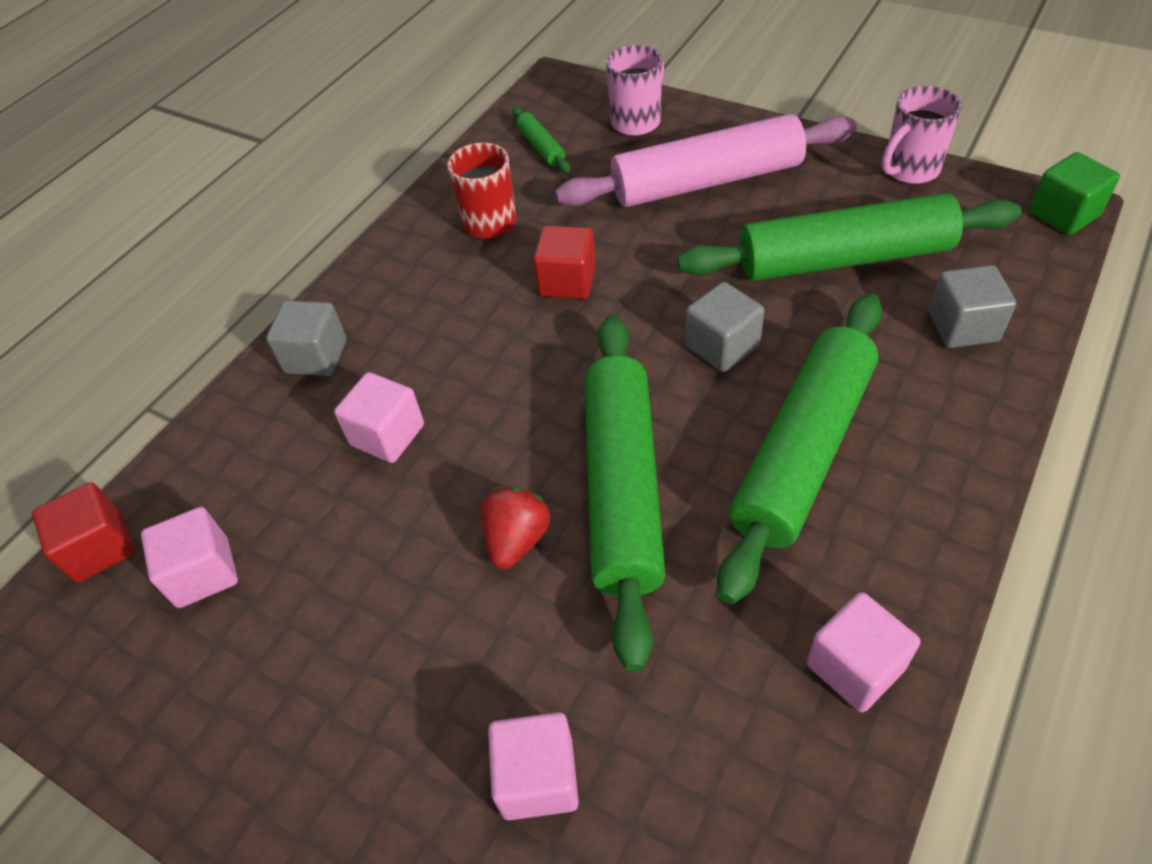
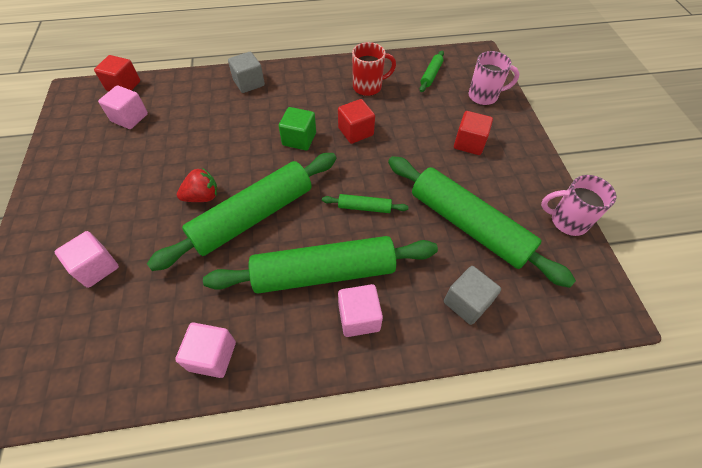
camera: 45 degrees right, 5 degrees up
pink cube [334,372,424,463] -> pink cube moved to [338,284,383,337]
pink rolling pin [555,114,857,207] -> red cube [454,111,493,155]
grey cube [685,282,765,372] -> green rolling pin [322,194,409,213]
green cube [1029,152,1120,235] -> green cube moved to [279,107,316,150]

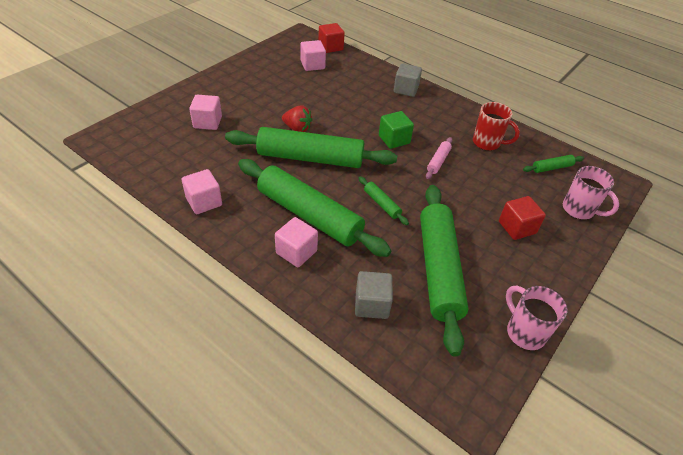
camera: 45 degrees right, 10 degrees down
red cube [338,99,375,144] -> pink rolling pin [426,137,452,179]

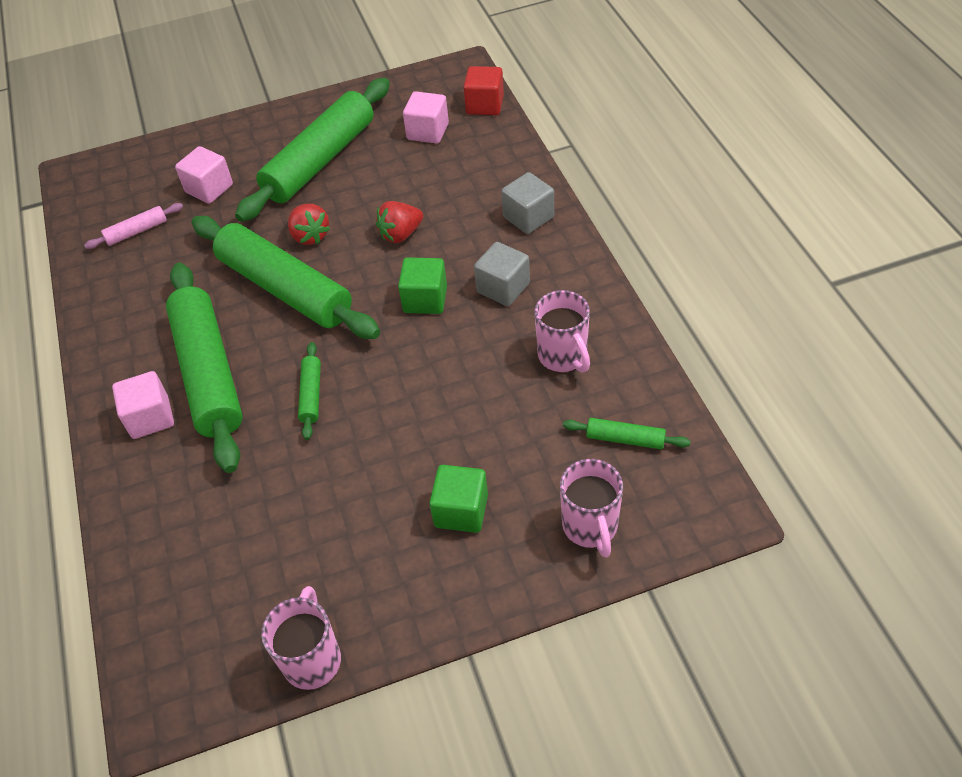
camera: 40 degrees right, 5 degrees up
pink cube [182,169,222,214] -> none
grey cube [355,271,393,319] -> grey cube moved to [474,242,530,306]
green rolling pin [420,185,469,357] -> green rolling pin moved to [235,78,390,222]
pink rolling pin [426,137,452,179] -> pink rolling pin moved to [84,203,183,249]
red mug [473,102,520,151] -> pink mug [535,290,590,373]
red cube [499,196,546,240] -> green cube [429,465,488,533]
none -> red strawberry [376,201,423,243]

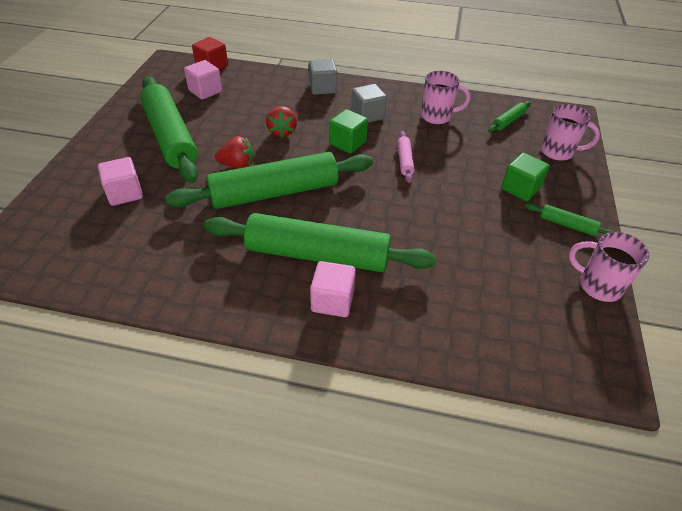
camera: 65 degrees left, 5 degrees down
pink rolling pin [84,203,183,249] -> pink rolling pin moved to [397,131,414,183]
green rolling pin [298,342,321,440] -> green rolling pin moved to [525,203,615,236]

